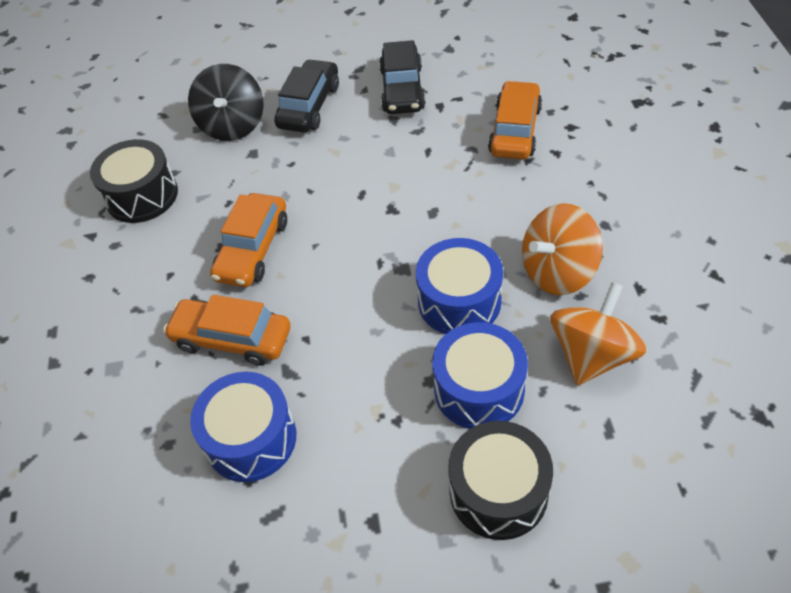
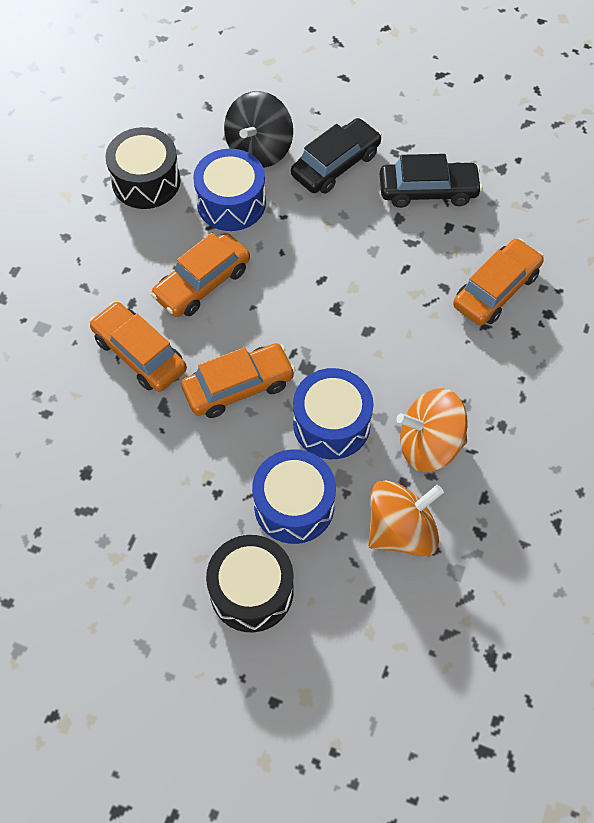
camera: 25 degrees right, 10 degrees up
blue drum [190,372,296,482] -> blue drum moved to [193,149,266,231]
black car [379,40,425,114] -> black car turned 120 degrees counterclockwise [380,154,482,208]
none -> orange car [181,343,295,418]

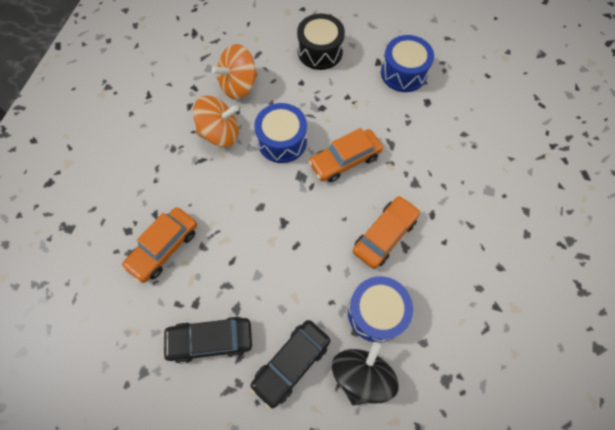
camera: 175 degrees right, 5 degrees up
orange car [89,302,187,392] -> none
black drum [105,127,180,209] -> none
blue drum [252,449,336,544] -> blue drum moved to [381,35,434,92]

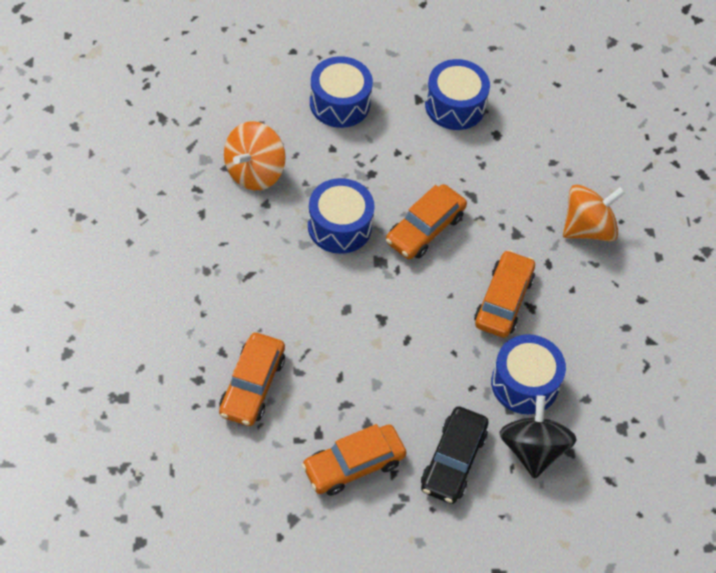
camera: 25 degrees left, 10 degrees down
black car [162,316,252,364] -> orange car [302,424,407,496]
orange spinning top [193,96,239,147] -> orange spinning top moved to [563,185,626,242]
black drum [297,14,345,70] -> blue drum [310,56,373,128]

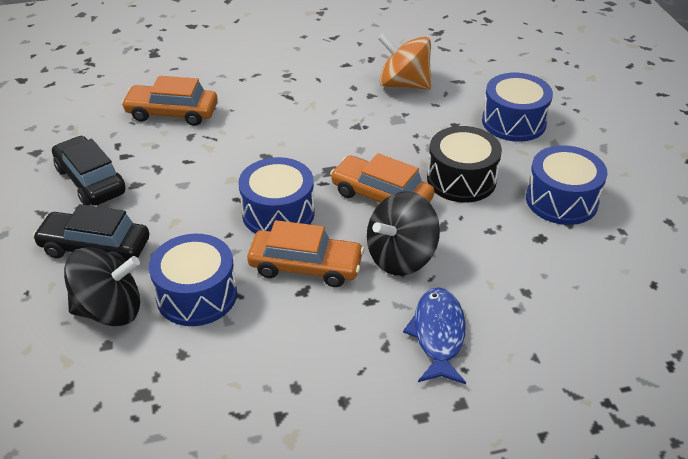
camera: 85 degrees right, 15 degrees down
orange car [302,424,407,496] -> black car [52,136,125,206]
blue drum [308,178,375,254] -> blue drum moved to [238,157,315,234]
orange spinning top [563,185,626,242] -> blue fish [403,287,466,384]
none -> black spinning top [367,191,440,276]
none -> black drum [427,126,502,203]

